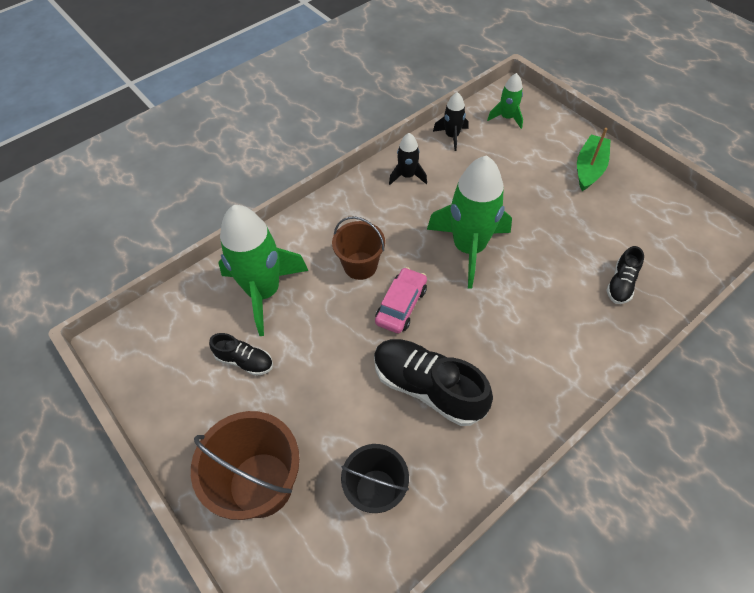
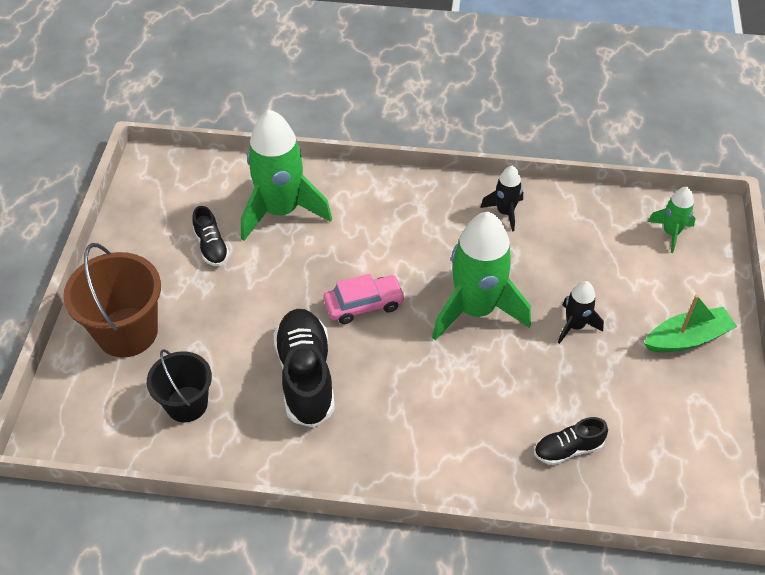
camera: 45 degrees right, 5 degrees down
brown bucket [332,216,385,280] -> none
black rocket [433,92,469,151] -> black rocket moved to [558,281,604,344]

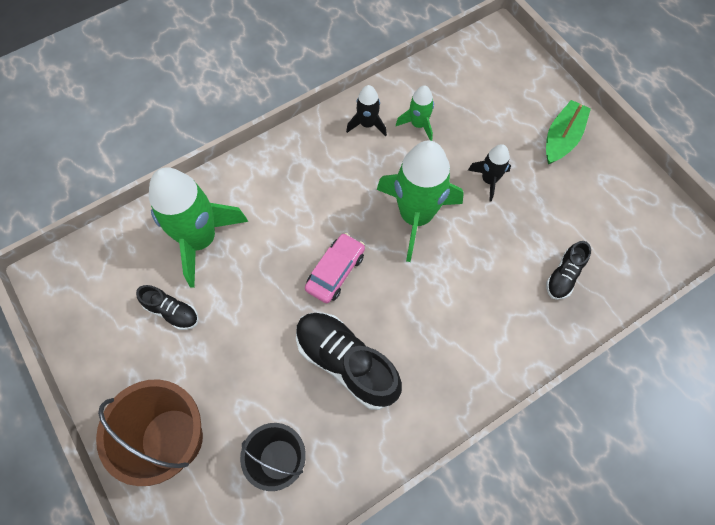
camera: 40 degrees left, 15 degrees up
green rocket [648,187,696,253] -> green rocket moved to [396,85,434,141]

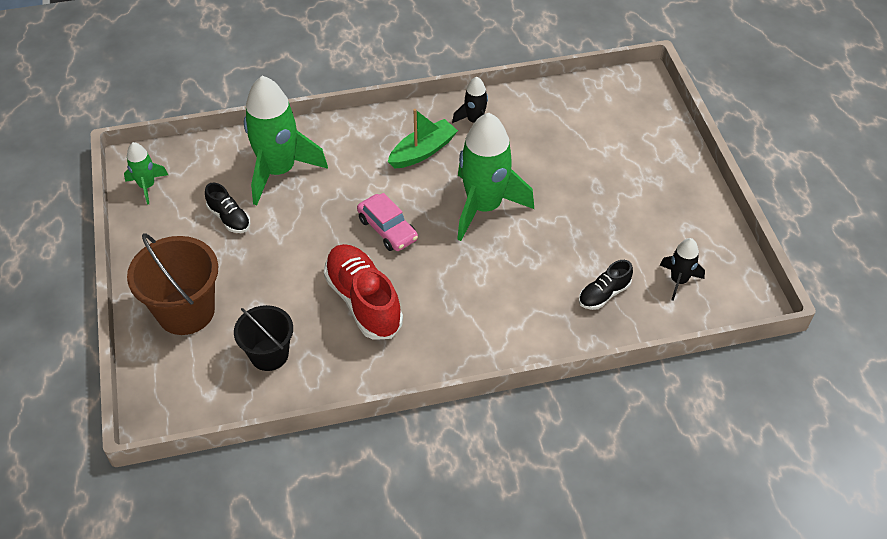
camera: 20 degrees right, 15 degrees down
black shoe [296,313,402,410] -> red shoe [324,244,403,340]
pink car [305,233,365,303] -> pink car turned 90 degrees clockwise [357,193,418,251]
green rocket [396,85,434,141] -> green rocket moved to [124,142,168,205]
black rocket [468,144,511,202] -> black rocket moved to [660,238,705,301]
green boat [546,100,591,164] -> green boat moved to [388,109,458,168]

